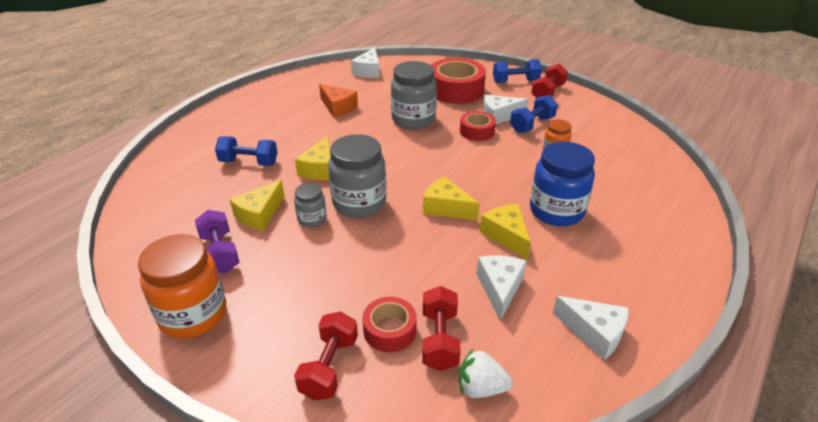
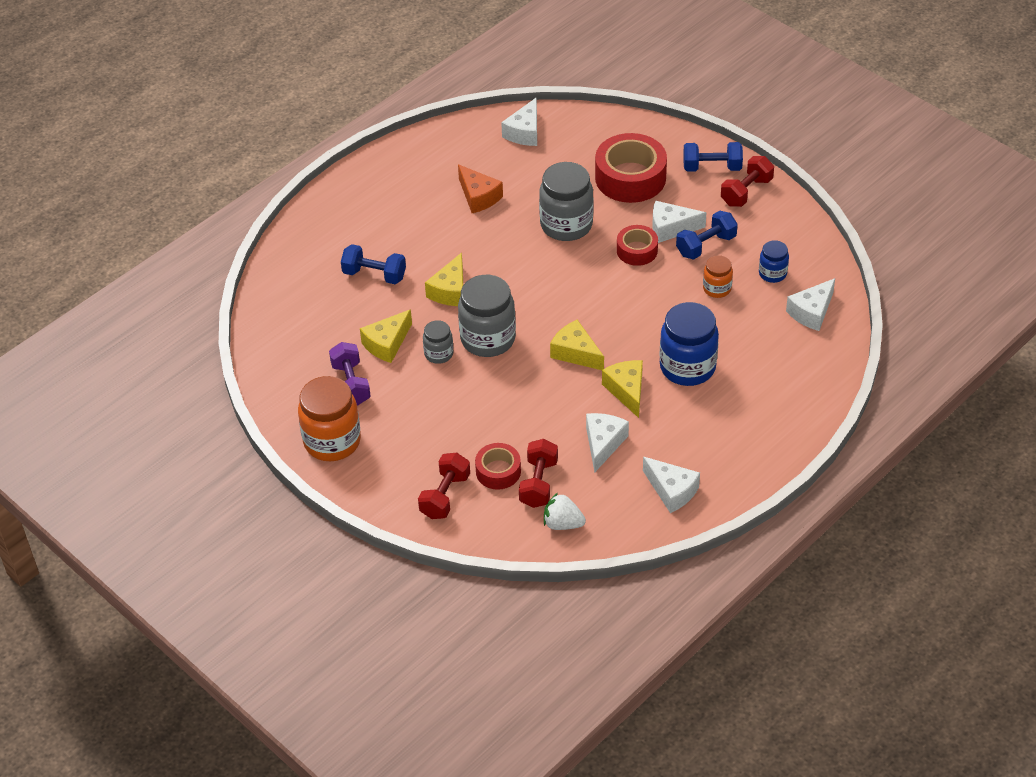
camera: 10 degrees right, 10 degrees up
none -> blue jar [759,240,789,283]
none -> white cheese [786,278,835,331]

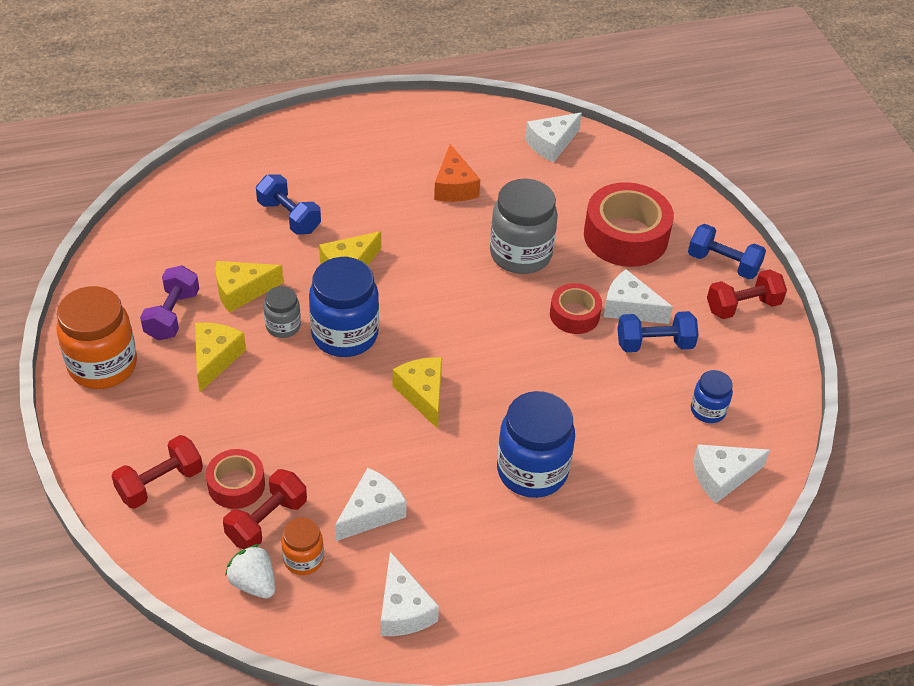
camera: 25 degrees right, 0 degrees up
grey jar [458,275,516,357] -> blue jar [309,257,379,357]
yellow cheese [602,360,643,418] -> yellow cheese moved to [195,322,246,392]
orange jar [703,255,733,298] -> orange jar moved to [281,517,324,575]

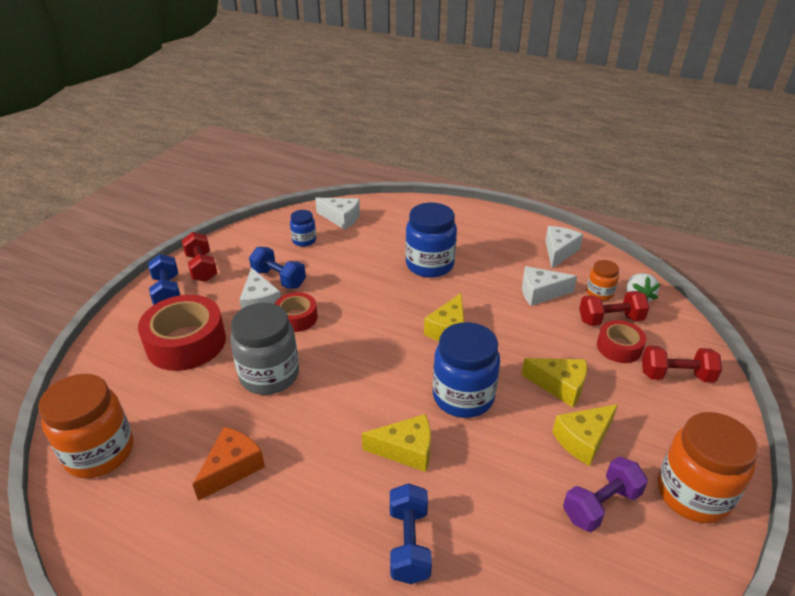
camera: 135 degrees left, 10 degrees down
yellow cheese [216,261,284,313] -> yellow cheese moved to [521,358,587,407]
grey jar [264,286,301,338] -> none
white cheese [525,113,582,163] -> orange jar [38,374,133,478]
red dumbbell [707,269,787,319] -> red dumbbell turned 45 degrees clockwise [182,232,217,282]

